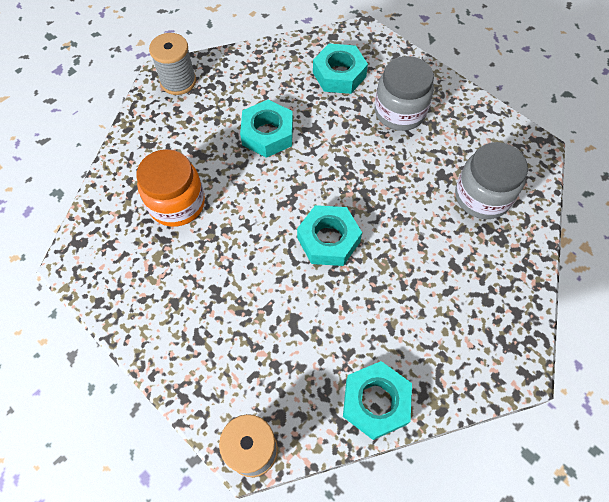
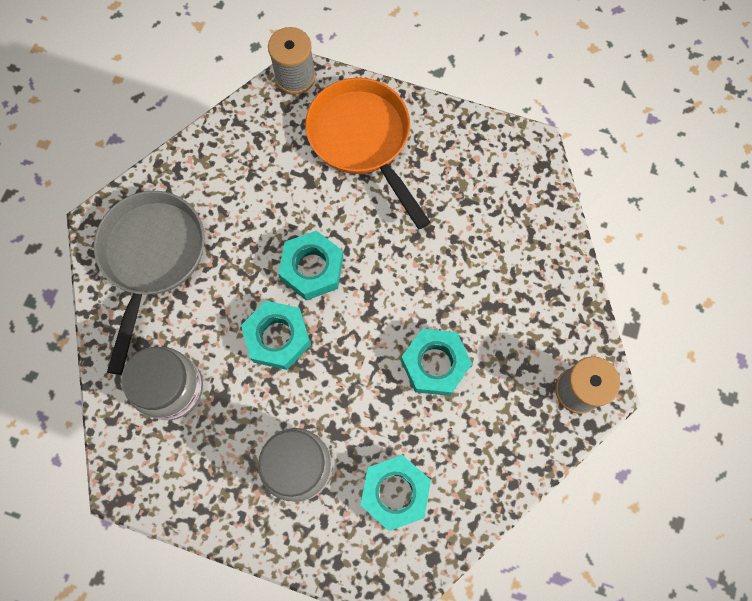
camera: 155 degrees right, 10 degrees up
orange jar [136,149,205,227] -> none
turquoise nut [343,361,412,440] -> turquoise nut moved to [241,301,311,370]
none -> grey pan [94,191,205,375]
none -> orange pan [305,78,430,229]

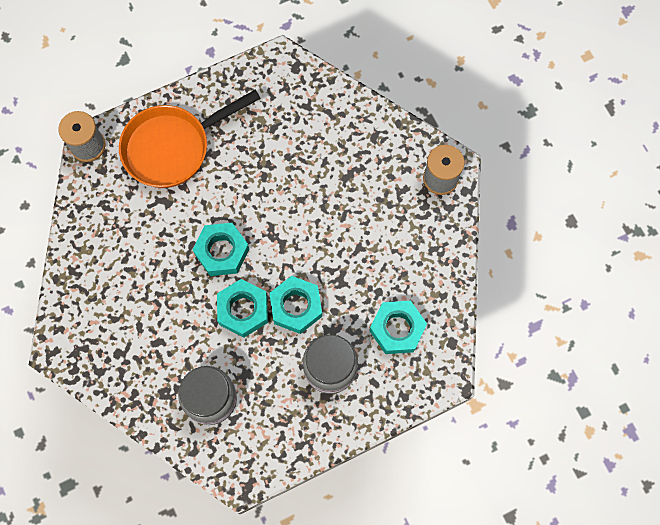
camera: 45 degrees left, 0 degrees up
grey pan [94,191,205,375] -> none
orange pan [305,78,430,229] -> orange pan turned 45 degrees counterclockwise [119,89,261,188]
turquoise nut [401,329,472,396] -> turquoise nut moved to [269,276,322,334]

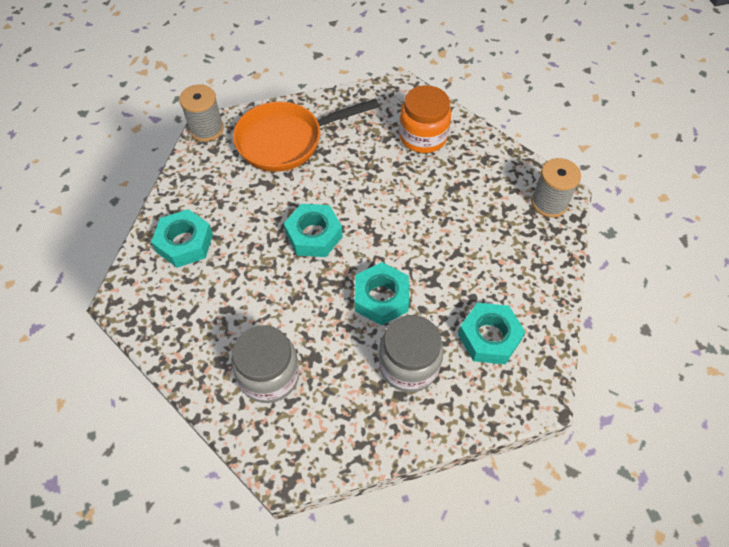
camera: 10 degrees right, 15 degrees down
turquoise nut [217,279,268,338] -> turquoise nut moved to [151,209,213,268]
none -> orange jar [399,85,451,153]

